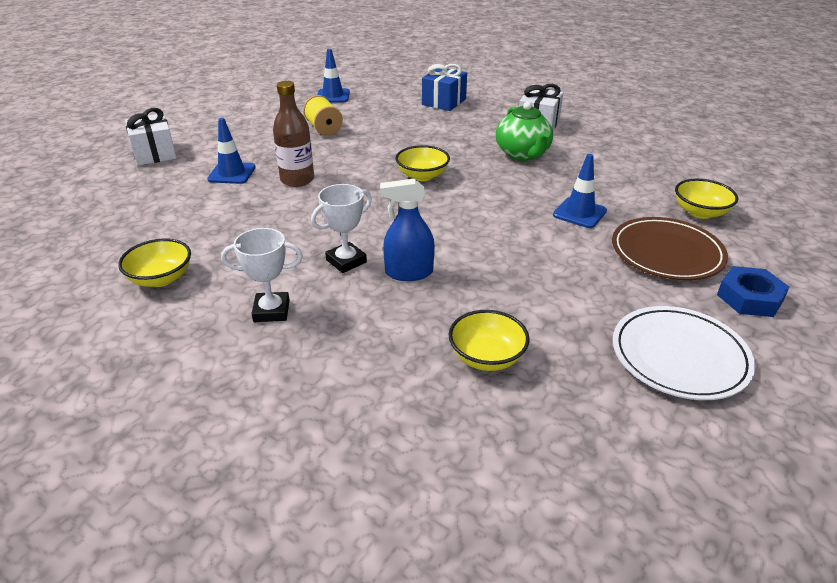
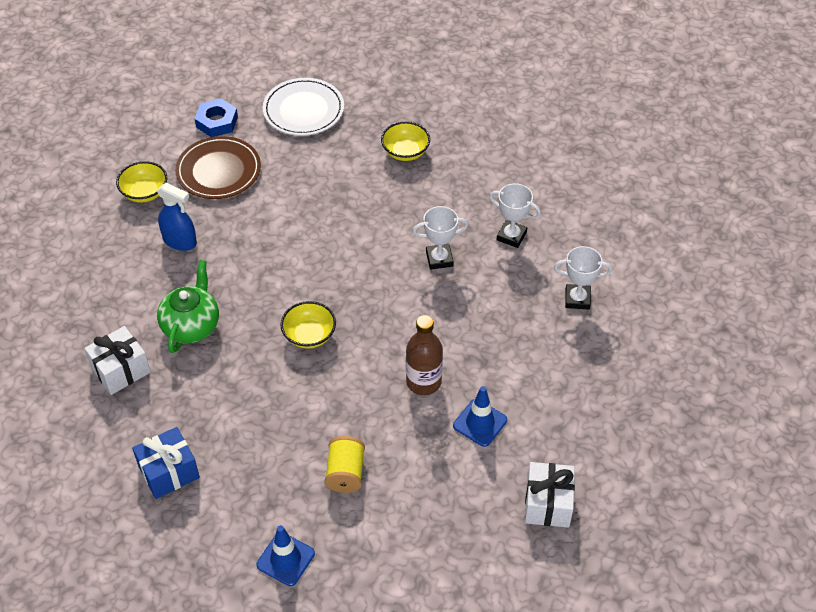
camera: 150 degrees left, 15 degrees up
yellow bowl [118,238,191,287] -> white trophy [554,246,612,310]
blue spray bottle [380,178,435,281] -> blue spray bottle moved to [157,183,197,251]
blue traffic cone [553,154,607,228] -> none

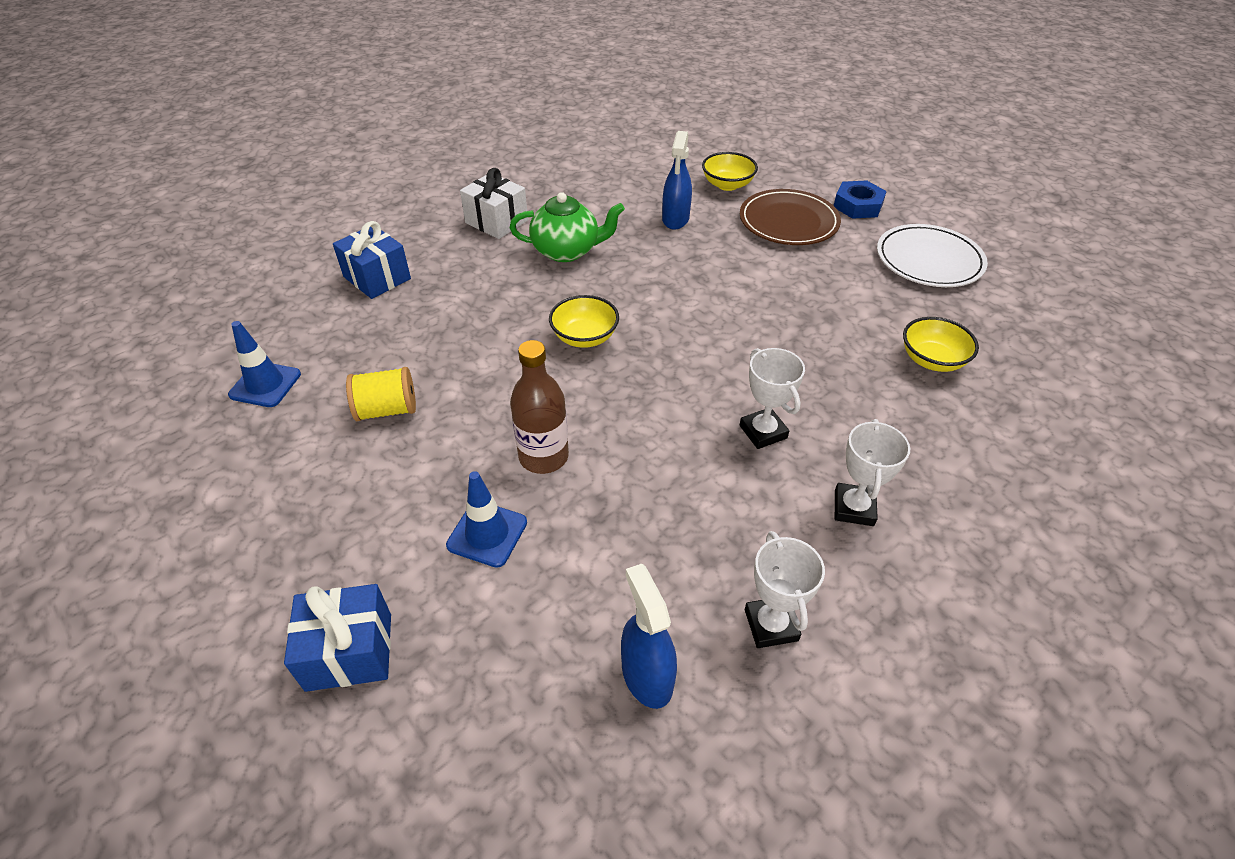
camera: 75 degrees right, 5 degrees down
white gift [525,462,575,528] -> blue gift [284,584,391,692]
none -> blue spray bottle [621,564,677,709]

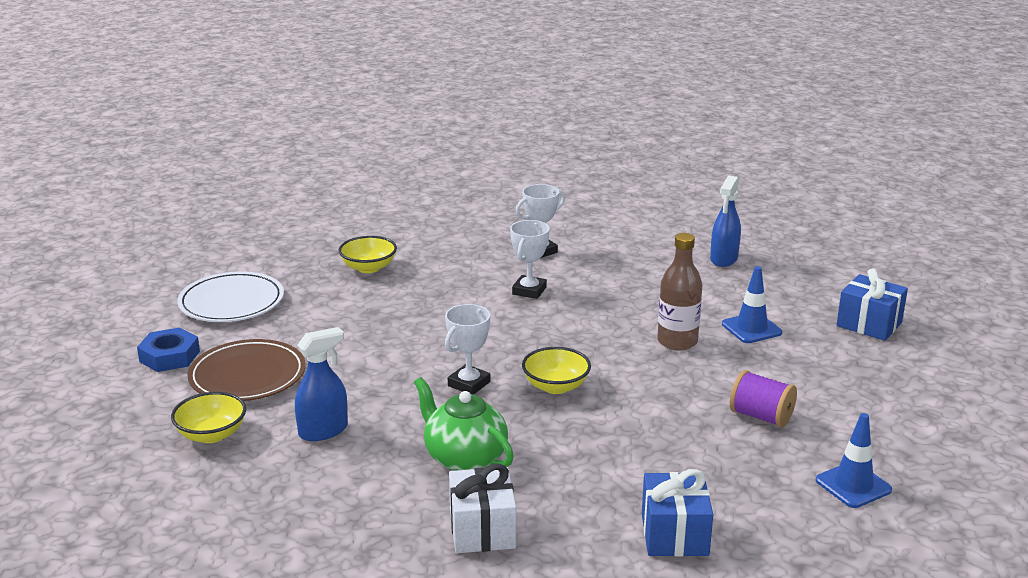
camera: 135 degrees left, 20 degrees down
yellow spool [346,367,416,421] -> purple spool [730,370,797,427]
white trophy [745,531,825,648] -> white trophy moved to [445,304,490,394]

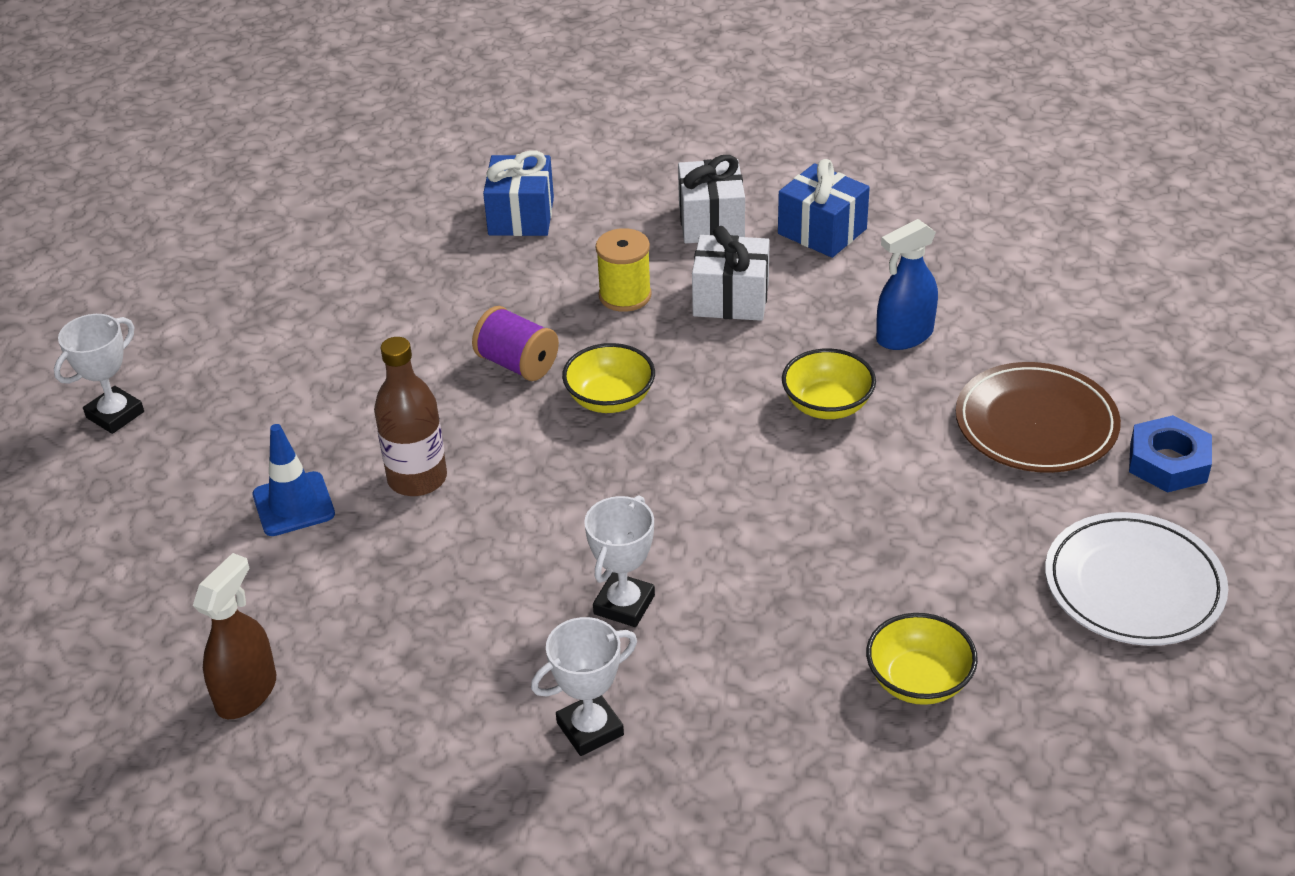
camera: 175 degrees left, 15 degrees up
yellow bowl [171,392,246,443] -> yellow bowl moved to [782,348,876,419]
green teapot [414,377,514,471] -> white gift [692,226,770,321]
white trophy [445,304,490,394] -> white trophy moved to [54,314,144,434]
blue spray bottle [710,176,741,267] -> brown spray bottle [193,553,276,719]
purple spool [730,370,797,427] -> purple spool moved to [472,306,559,381]
blue traffic cone [816,413,892,508] -> none
blue gift [837,269,908,341] -> blue gift moved to [778,159,870,258]
none -> yellow spool [596,228,652,312]

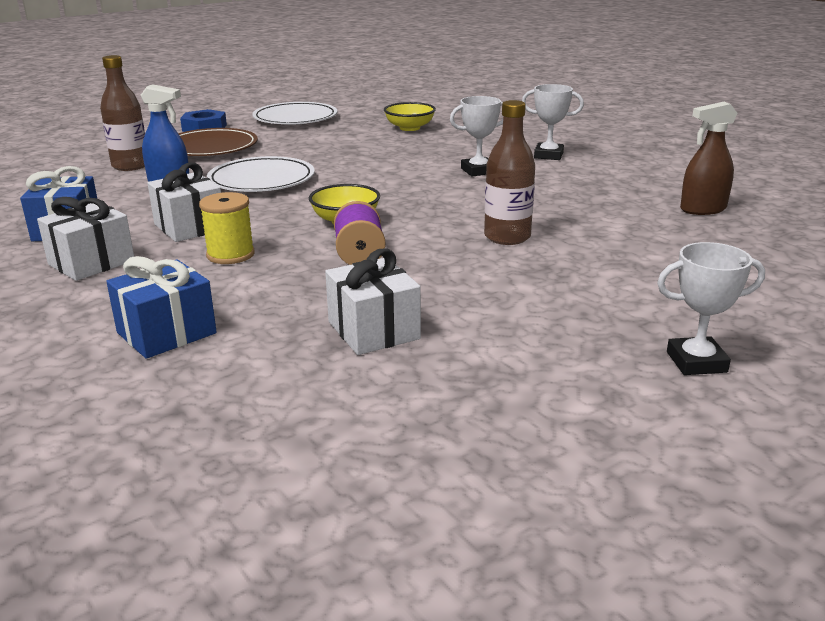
camera: 135 degrees left, 15 degrees down
blue traffic cone [253,424,335,536] -> none
yellow bowl [782,348,876,419] -> white plate [207,156,315,192]
none -> brown bottle [100,55,145,171]
none -> white gift [325,249,421,355]

